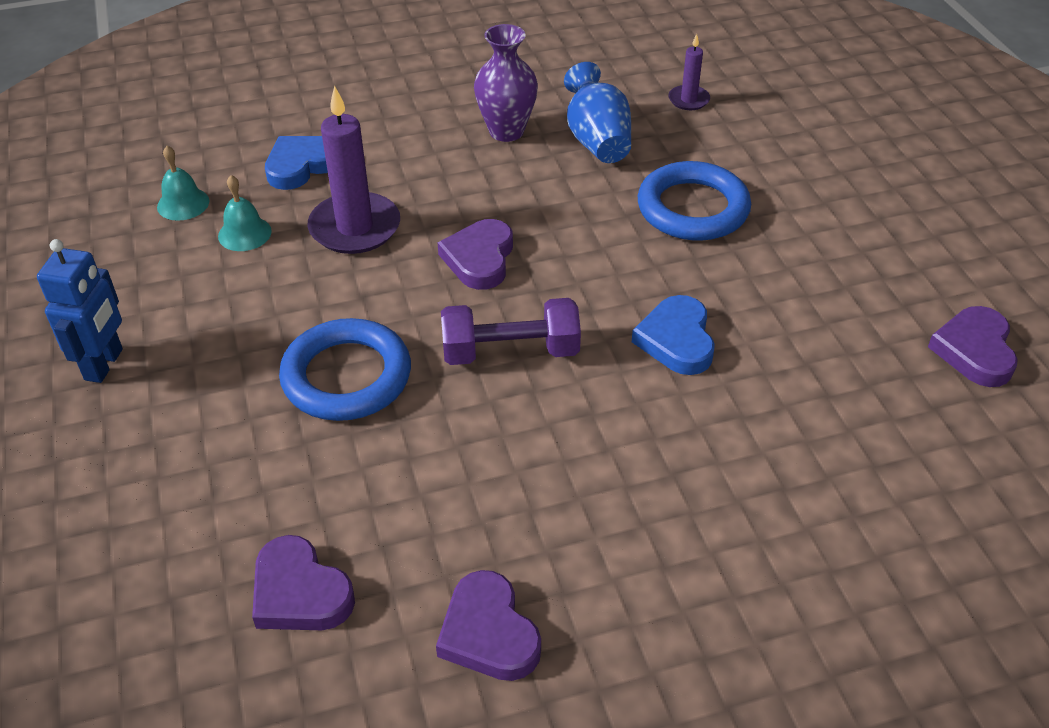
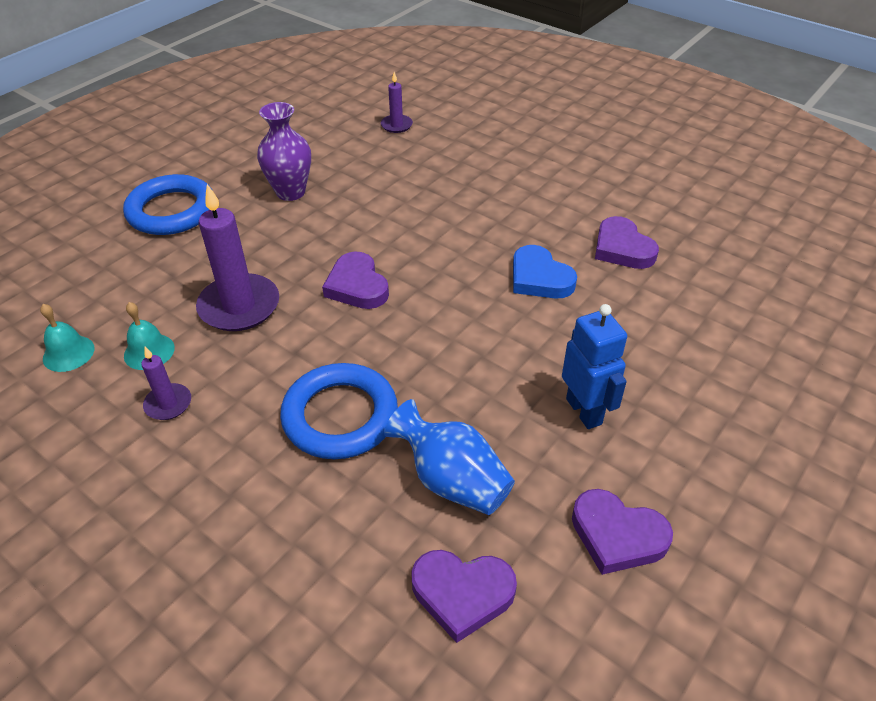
camera: 35 degrees left, 0 degrees up
blue robot [37,239,123,383] -> blue robot moved to [562,304,627,429]
blue heart [265,136,328,190] -> none
purple dumbbell [441,298,581,365] -> none
blue vase [564,62,631,163] -> blue vase moved to [384,399,515,515]
blue ring [638,161,751,241] -> blue ring moved to [123,174,213,235]
purple heart [928,306,1018,387] -> purple heart moved to [595,216,659,269]
none -> purple candle [141,347,191,420]

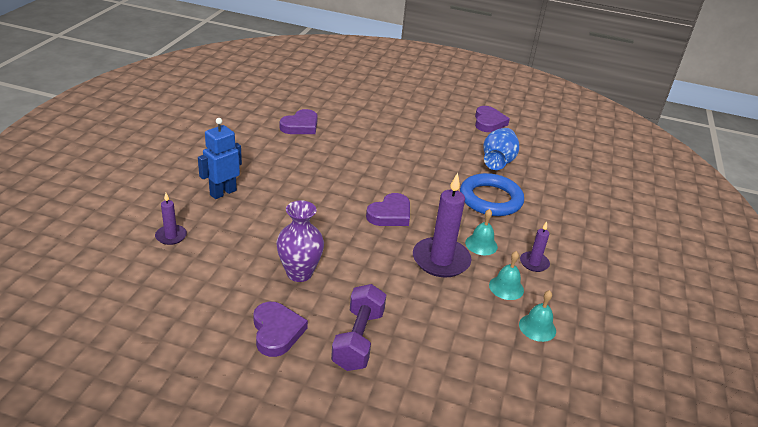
camera: 115 degrees left, 10 degrees down
blue ring [123,174,213,235] -> purple dumbbell [331,284,386,371]
purple heart [411,550,517,643] -> purple heart moved to [253,302,308,357]
blue heart [513,245,577,299] -> none
blue robot [562,304,627,429] -> blue robot moved to [198,118,242,199]
none -> turquoise bell [465,209,498,255]

